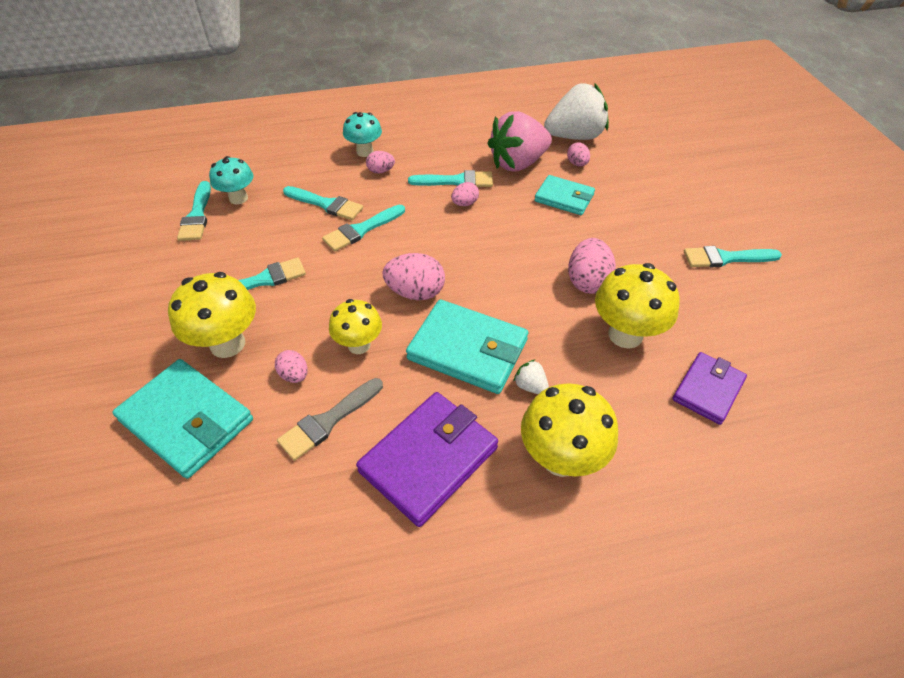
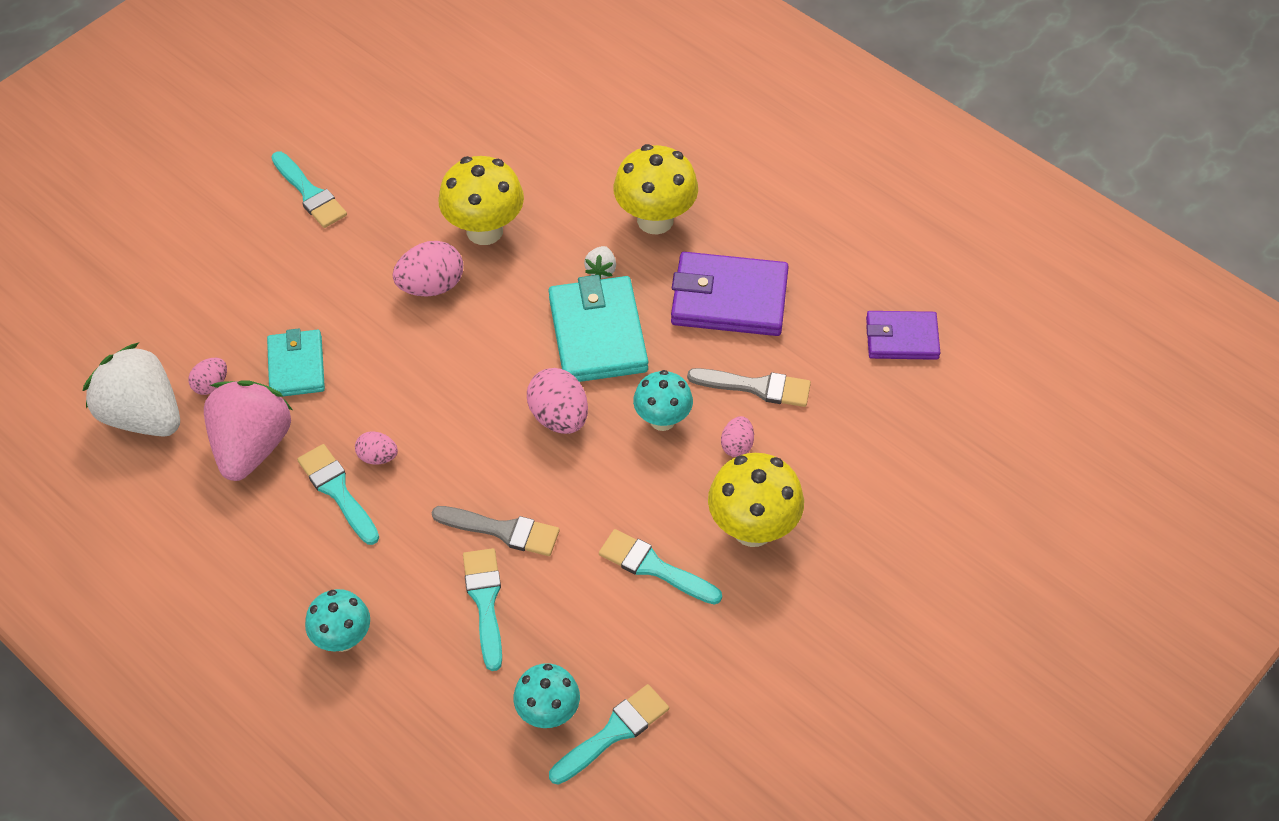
camera: 125 degrees left, 5 degrees up
turquoise wallet [112,359,253,479] -> none
turquoise brush [322,205,405,251] -> grey brush [432,506,559,556]
yellow mushroom [329,299,382,354] -> turquoise mushroom [633,370,693,431]
pink egg [366,151,395,174] -> none
pink strawberry [487,111,552,172] -> pink strawberry turned 105 degrees counterclockwise [204,380,293,481]
purple wallet [672,352,747,425] -> purple wallet moved to [866,311,940,360]

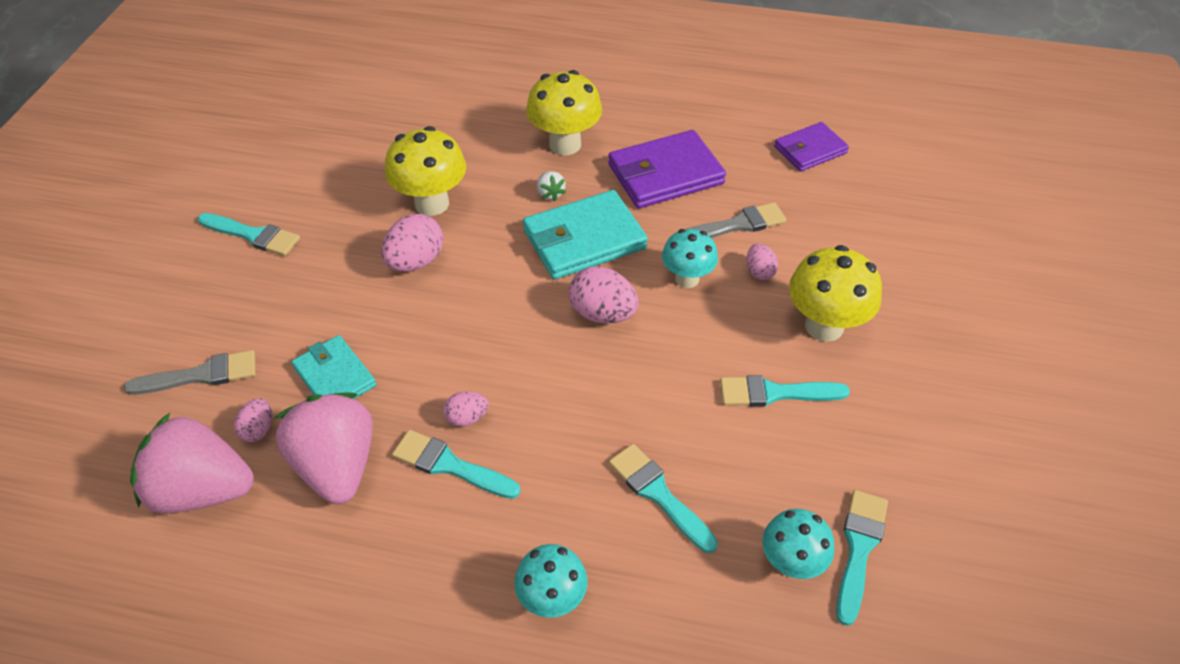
camera: 30 degrees left, 5 degrees down
white strawberry [83,343,180,437] -> pink strawberry [130,413,254,513]
grey brush [432,506,559,556] -> grey brush moved to [124,350,256,395]
turquoise wallet [548,275,648,382] -> turquoise wallet turned 75 degrees counterclockwise [523,190,648,279]

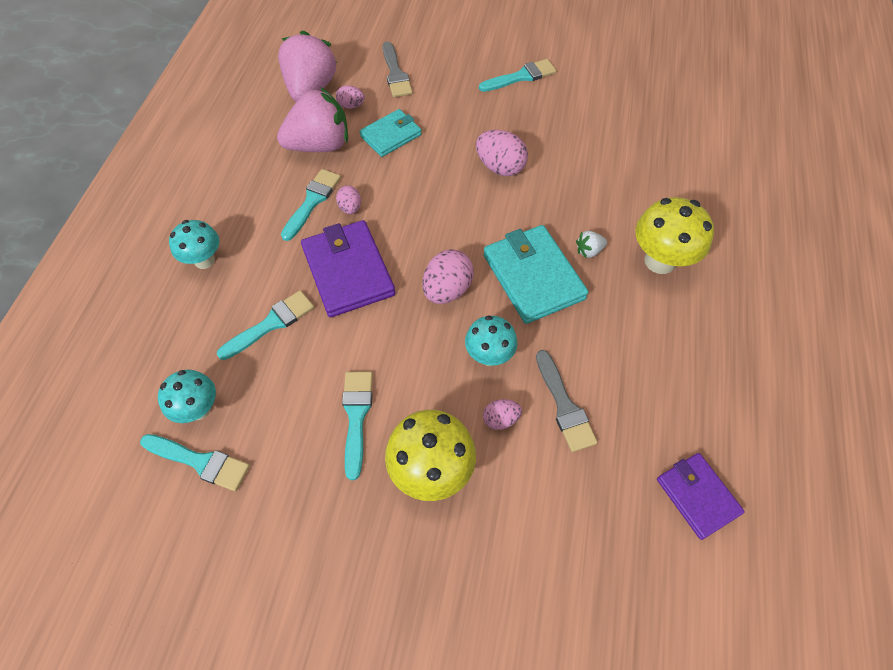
camera: 90 degrees right, 10 degrees up
turquoise brush [198,213,300,256] -> turquoise brush turned 135 degrees counterclockwise [479,59,556,92]
yellow mushroom [385,126,466,216] -> none
purple wallet [608,130,726,208] -> purple wallet moved to [301,220,396,317]

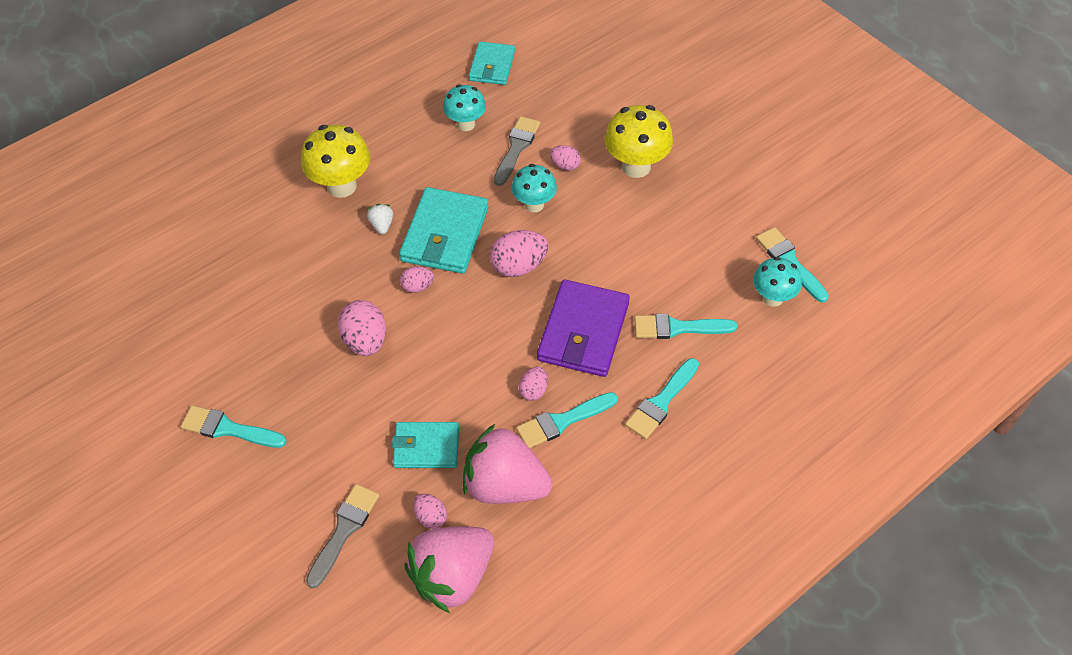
camera: 140 degrees left, 5 degrees down
turquoise mushroom [169,220,219,269] -> turquoise mushroom moved to [443,84,486,131]
turquoise brush [342,371,373,480] -> turquoise brush moved to [625,358,699,439]
white strawberry [576,231,607,258] -> white strawberry turned 120 degrees counterclockwise [367,204,393,234]
purple wallet [657,453,745,540] -> turquoise wallet [469,41,515,85]
none -> pink egg [400,266,434,293]

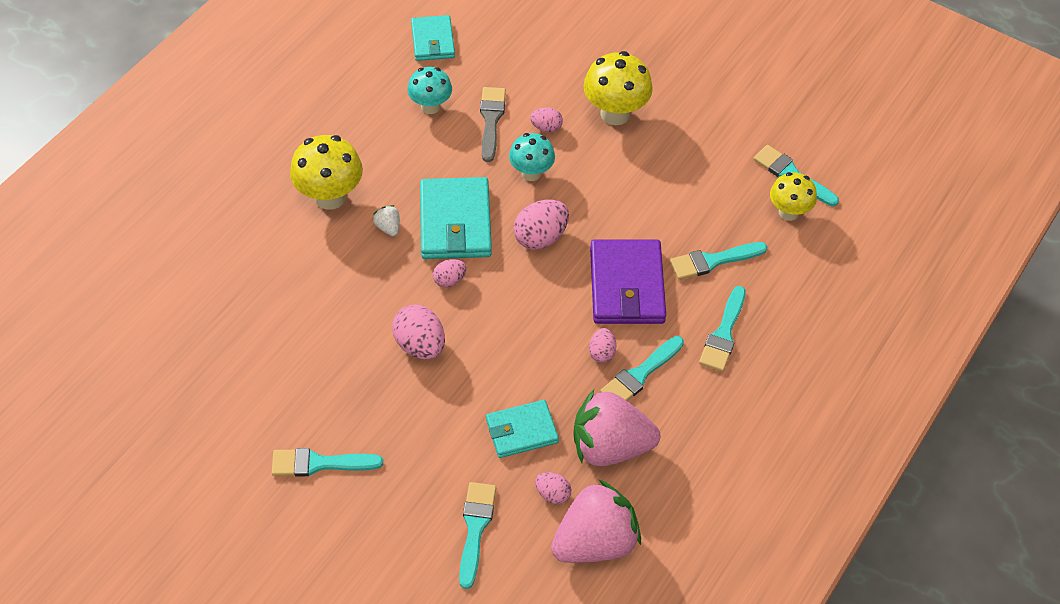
camera: 20 degrees left, 0 degrees up
grey brush [306,484,379,589] -> turquoise brush [459,482,496,589]
pink strawberry [405,526,494,613] -> pink strawberry turned 150 degrees counterclockwise [551,479,641,563]
turquoise mushroom [753,257,802,307] -> yellow mushroom [770,172,817,221]

